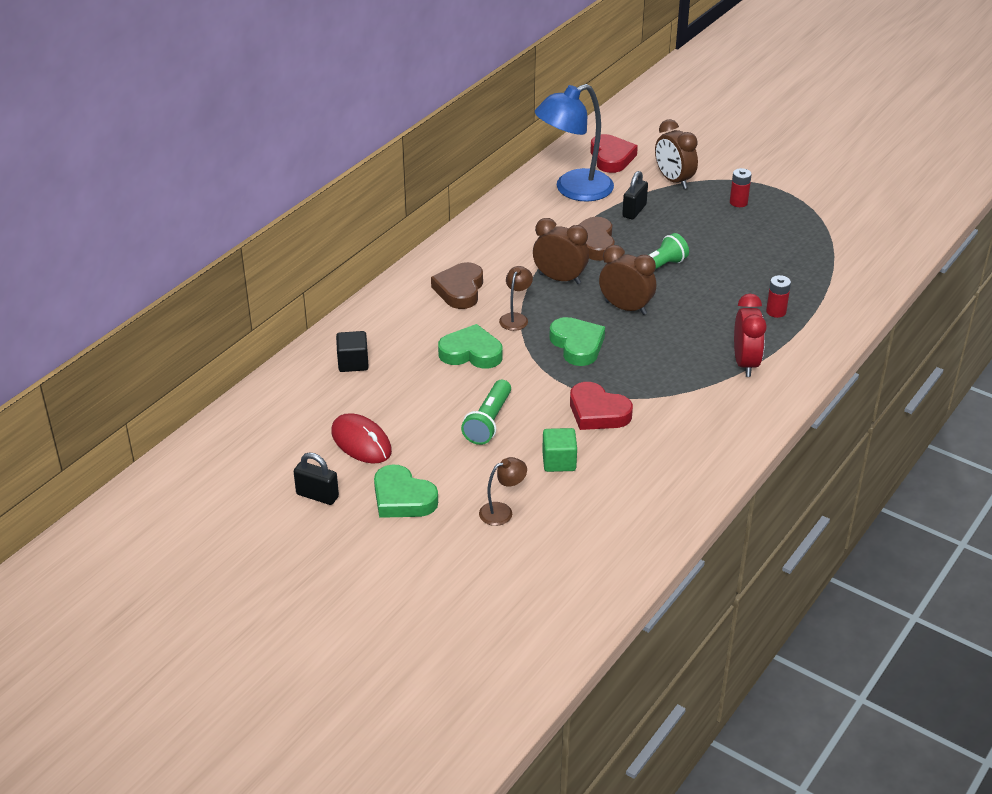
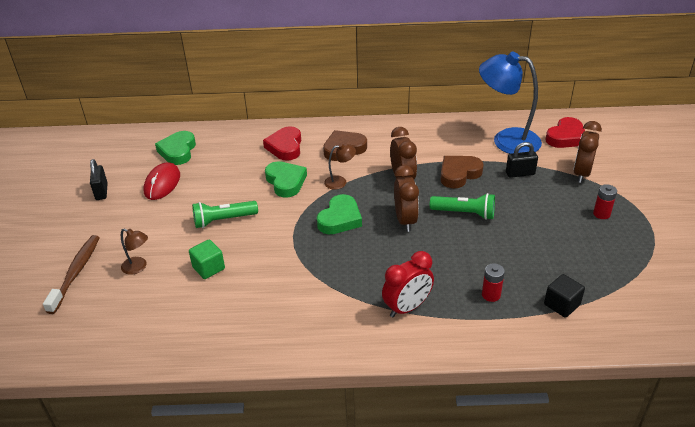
camera: 55 degrees right, 0 degrees up
black cube [336,331,369,372] -> black cube moved to [544,274,585,318]
green heart [374,464,438,518] -> green heart moved to [155,131,196,165]
red heart [570,382,633,430] -> red heart moved to [263,126,301,161]
none -> brown toothbrush [43,235,100,314]

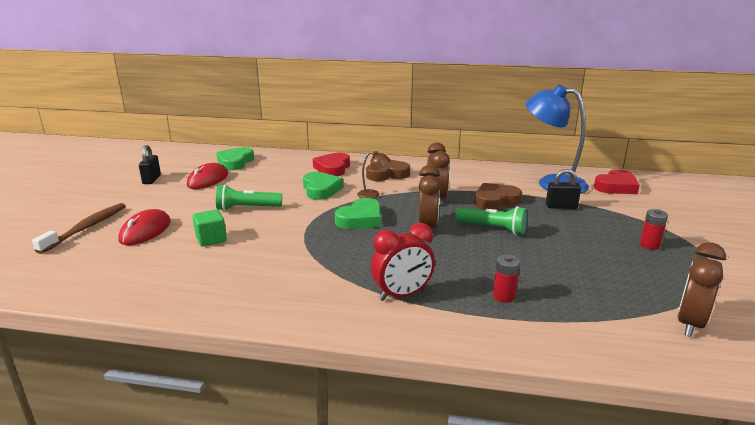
camera: 10 degrees right, 15 degrees down
brown lamp [121,229,148,275] -> red mouse [119,209,171,245]
black cube [544,274,585,318] -> none
brown clock [573,121,602,183] -> brown clock moved to [677,242,726,337]

